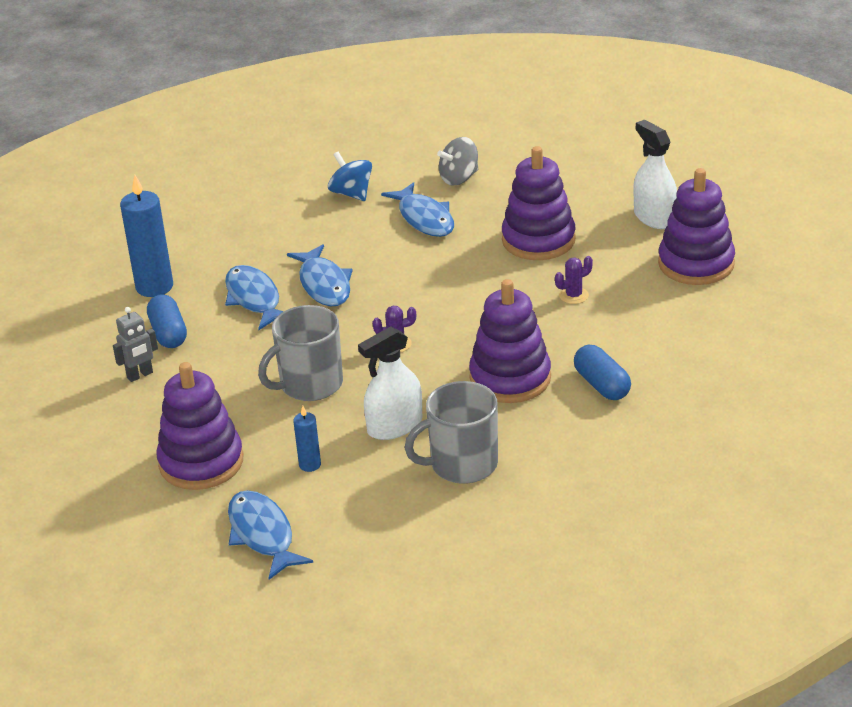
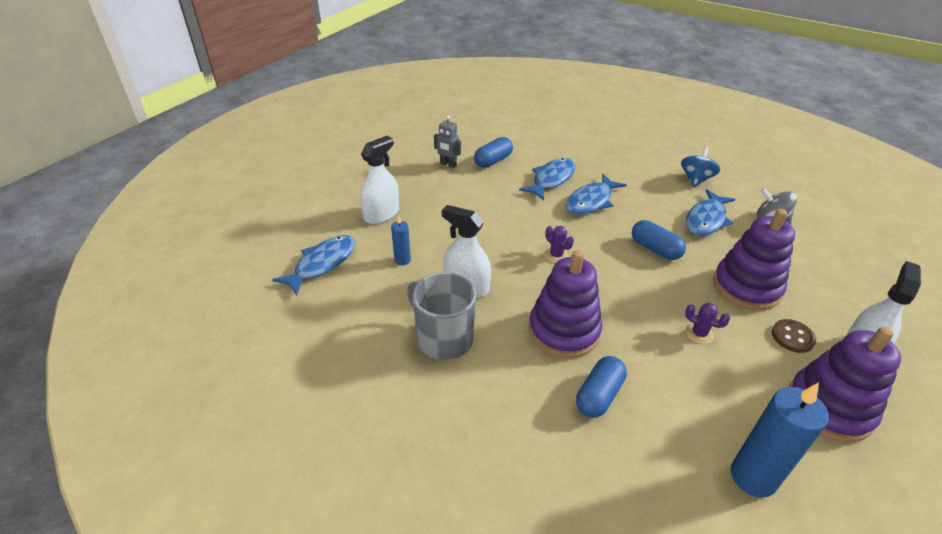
camera: 60 degrees right, 5 degrees up
blue candle [120,175,173,297] -> blue candle moved to [731,382,829,498]
purple stacking toy [157,362,243,490] -> white spray bottle [360,136,399,224]
grey mug [258,305,343,401] -> none
none -> blue capsule [632,220,686,260]
none -> brown button [772,319,816,353]

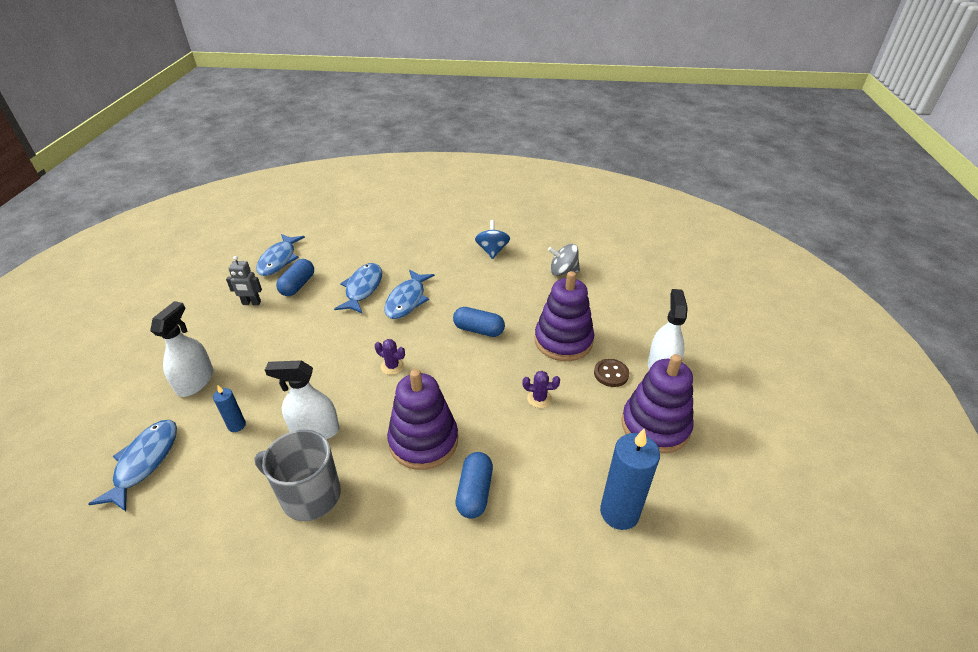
camera: 25 degrees left, 0 degrees up
blue fish [686,189,735,236] -> blue fish moved to [256,234,305,276]

